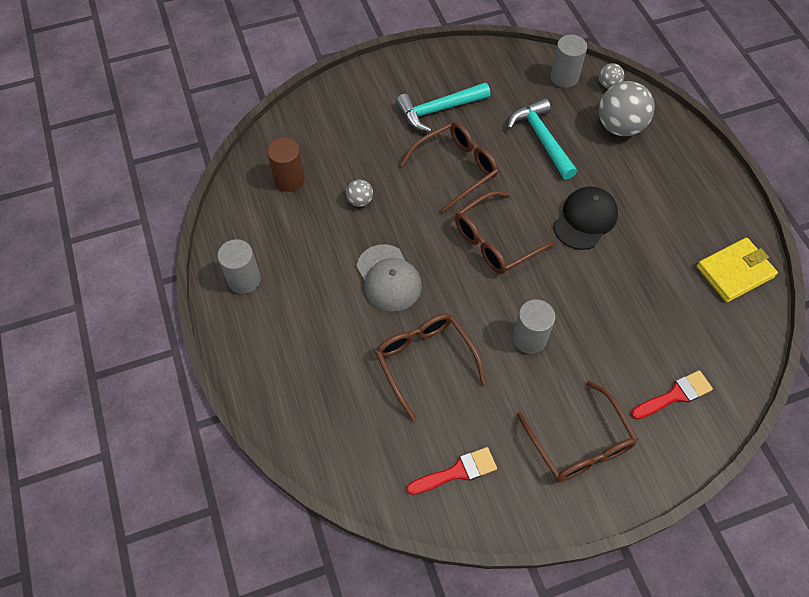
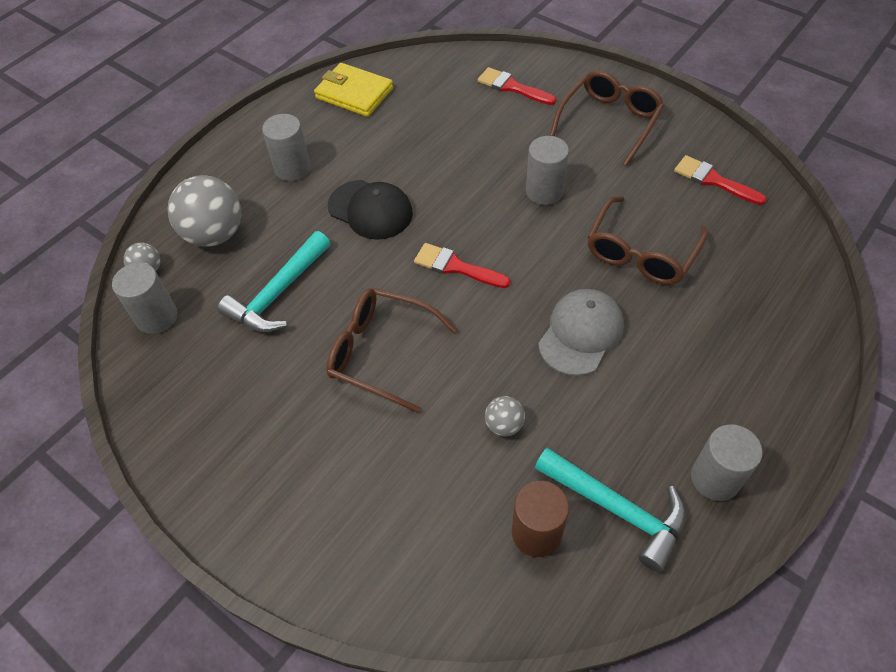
camera: 120 degrees left, 5 degrees down
turquoise hammer [396,83,490,132] -> turquoise hammer moved to [535,448,686,572]
brown glasses [455,191,556,274] -> red brush [414,243,510,288]
black cap [553,186,618,250] -> black cap turned 150 degrees counterclockwise [328,180,413,240]
none -> grey cylinder [262,114,311,181]

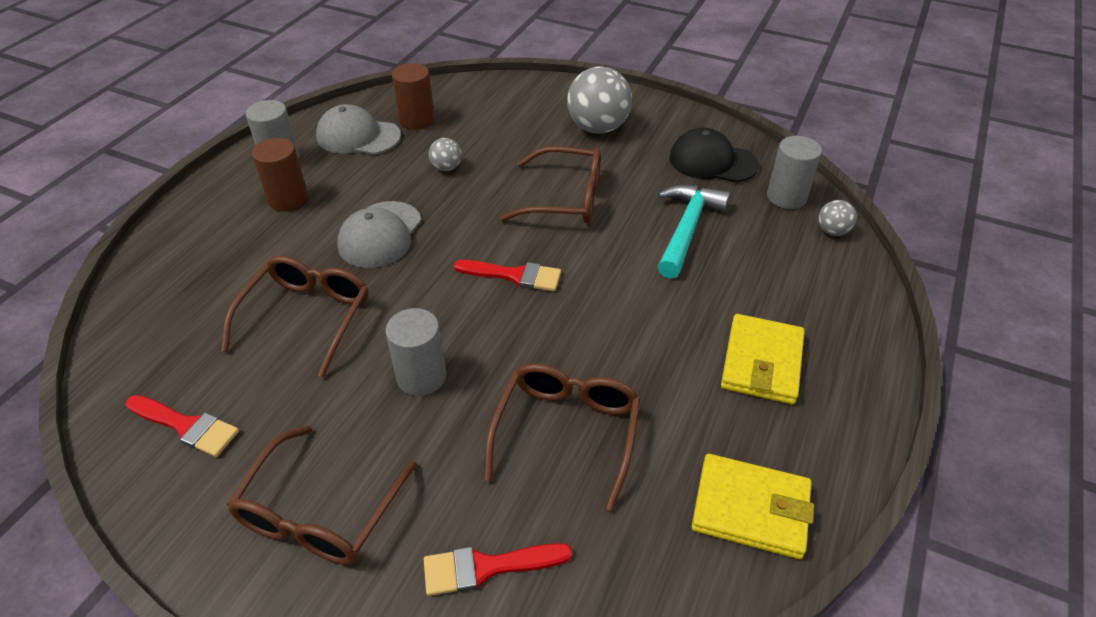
camera: 165 degrees right, 10 degrees down
grey ball [167,175,242,247] -> grey ball moved to [567,66,632,134]
grey cylinder [262,114,311,181] -> yellow wallet [721,314,805,404]
black cap [328,180,413,240] -> black cap moved to [669,128,759,183]
red brush [478,67,556,105] -> red brush turned 150 degrees clockwise [424,543,572,596]
turquoise hammer [535,448,686,572] -> grey cap [316,104,401,155]
none -> brown cylinder [252,138,308,212]
none -> brown glasses [484,363,641,511]

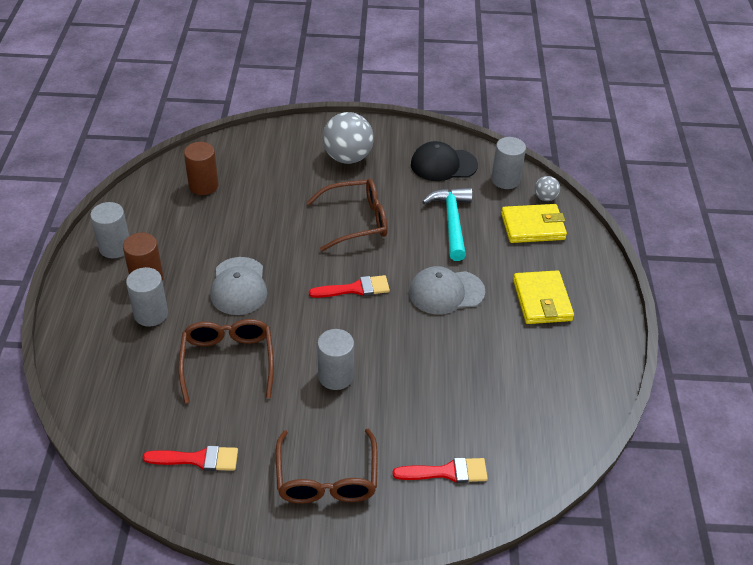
camera: 25 degrees left, 0 degrees up
grey cap [316,104,401,155] -> grey cap moved to [409,266,485,315]
red brush [424,543,572,596] -> red brush turned 150 degrees counterclockwise [393,457,488,483]
grey ball [429,138,462,171] -> none
brown glasses [484,363,641,511] -> none
yellow wallet [691,454,814,559] -> yellow wallet moved to [501,204,567,243]
none -> grey cylinder [126,267,168,327]

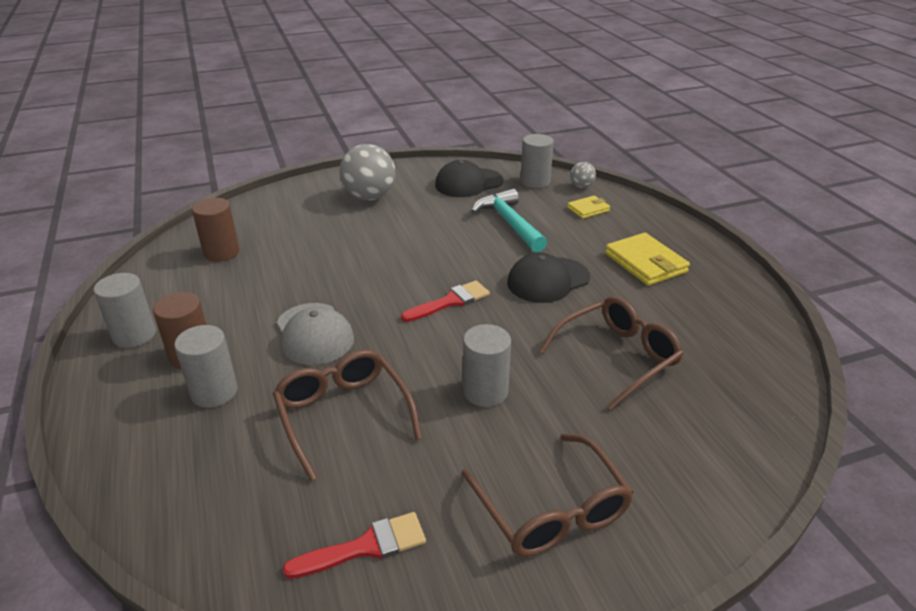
camera: 20 degrees left, 10 degrees down
brown glasses [306,179,388,251] -> brown glasses moved to [538,296,684,410]
red brush [393,457,488,483] -> none
grey cap [409,266,485,315] -> black cap [507,253,590,303]
yellow wallet [501,204,567,243] -> yellow wallet [567,195,610,219], size x0.57

